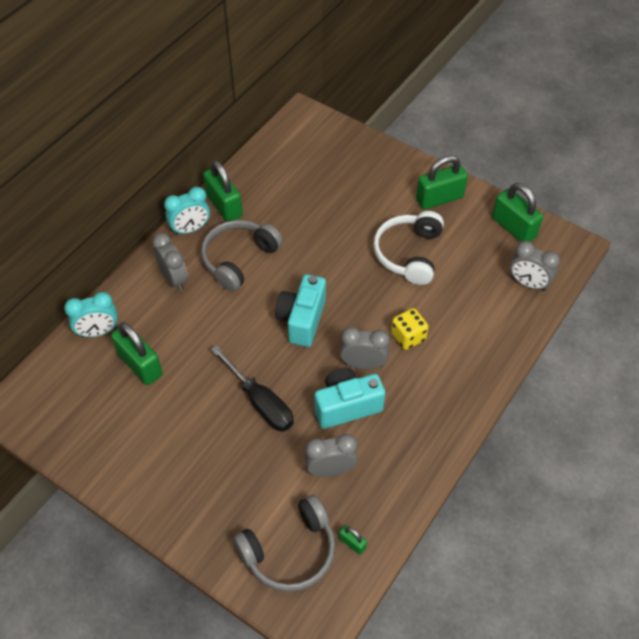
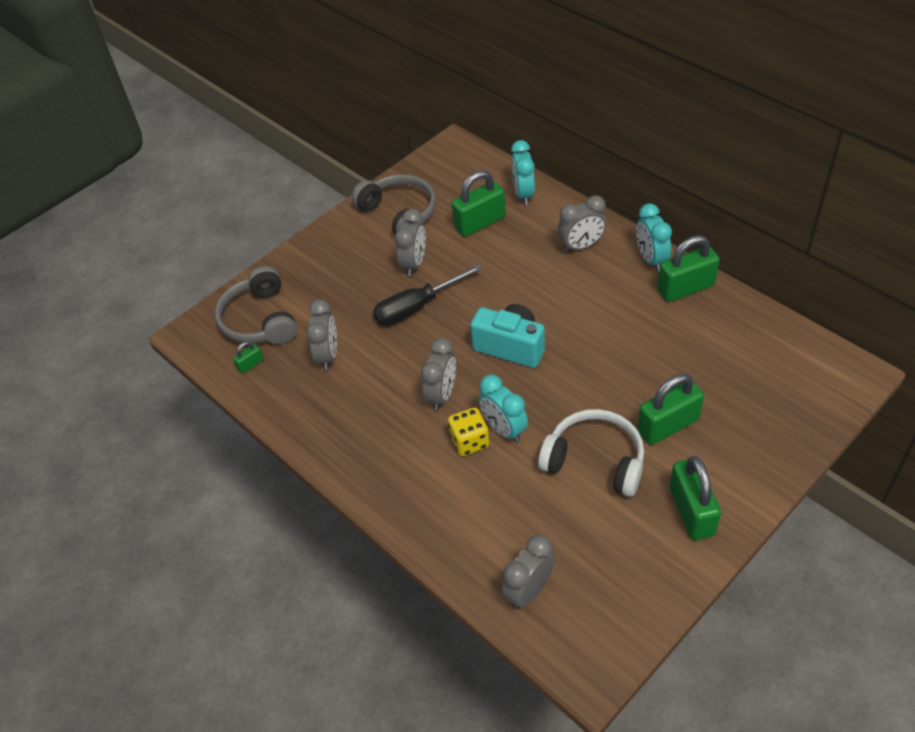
camera: 105 degrees right, 5 degrees down
grey headphones [201,220,283,292] -> grey headphones moved to [352,174,436,234]
turquoise camera [314,367,385,429] -> none
green padlock [492,183,543,242] -> green padlock moved to [637,374,704,445]
none -> grey clock [395,209,426,276]
none -> turquoise clock [479,375,528,443]

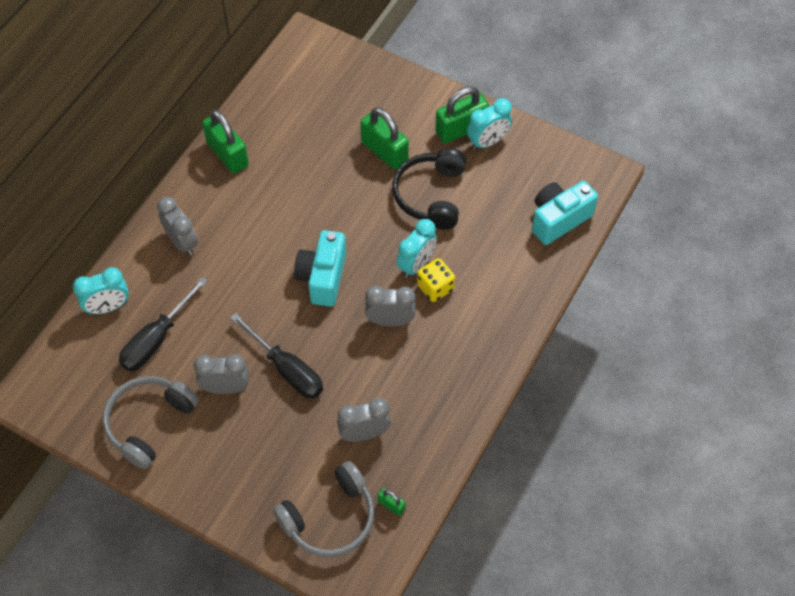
camera: 110 degrees left, 10 degrees up
green padlock [452,170,506,237] -> black screwdriver [119,277,208,371]
grey clock [502,535,555,610] -> turquoise camera [532,181,598,245]
white headphones [538,409,644,497] -> black headphones [393,148,466,230]
turquoise clock [636,203,672,271] -> turquoise clock moved to [467,98,512,150]

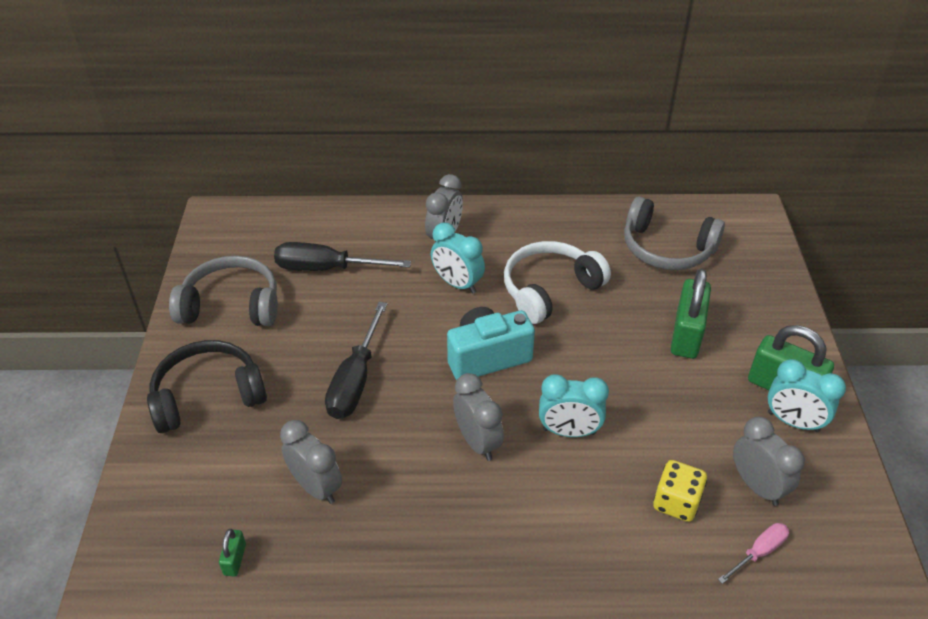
camera: 60 degrees right, 15 degrees down
turquoise clock [73,267,129,314] -> turquoise clock moved to [431,223,485,294]
grey clock [193,354,249,394] -> grey clock moved to [733,417,805,506]
green padlock [202,109,249,174] -> none
grey headphones [273,461,375,558] -> grey headphones moved to [624,196,725,270]
black headphones [393,148,466,230] -> black headphones moved to [147,340,267,433]
yellow dice [417,258,455,302] -> yellow dice moved to [653,460,707,522]
turquoise camera [532,181,598,245] -> pink screwdriver [718,523,789,584]
none -> white headphones [504,241,611,324]

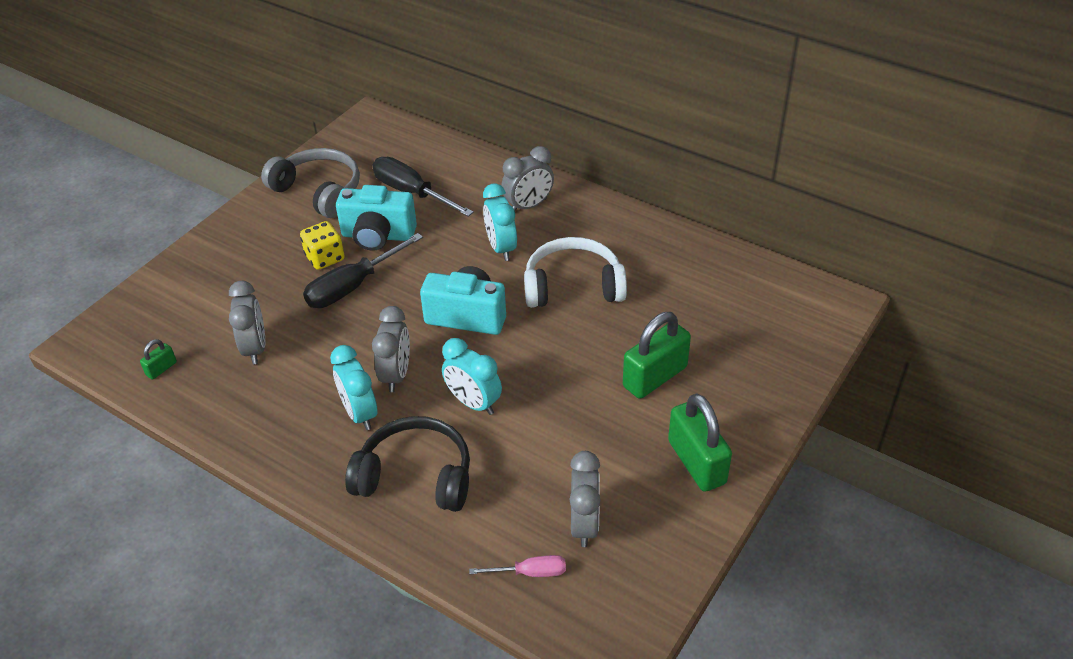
camera: 35 degrees right, 0 degrees up
black headphones [147,340,267,433] -> black headphones moved to [345,416,470,512]
grey headphones [624,196,725,270] -> none
yellow dice [653,460,707,522] -> yellow dice moved to [300,221,345,270]
turquoise clock [768,359,846,432] -> turquoise clock moved to [330,345,377,430]
none -> turquoise camera [336,185,417,251]

